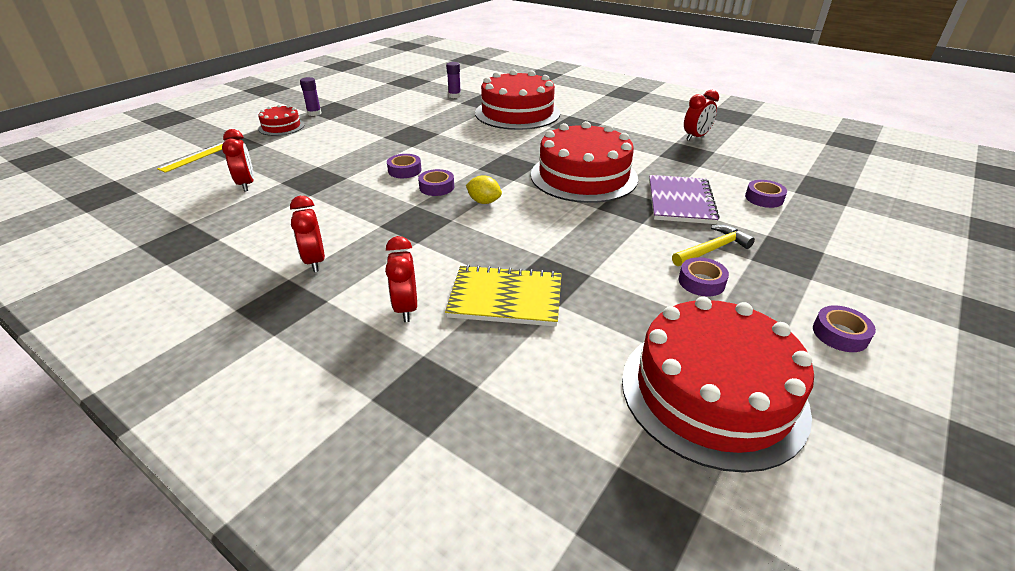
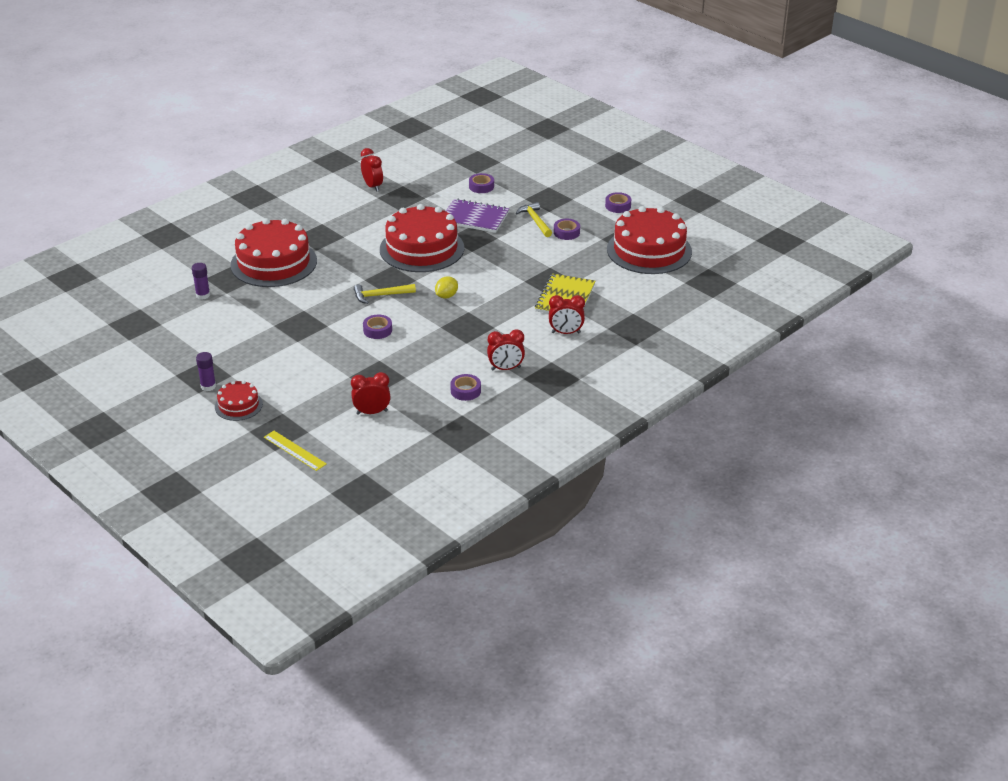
camera: 80 degrees left, 0 degrees up
purple tape [418,169,454,196] -> purple tape moved to [450,374,481,401]
none -> yellow hammer [354,284,416,304]

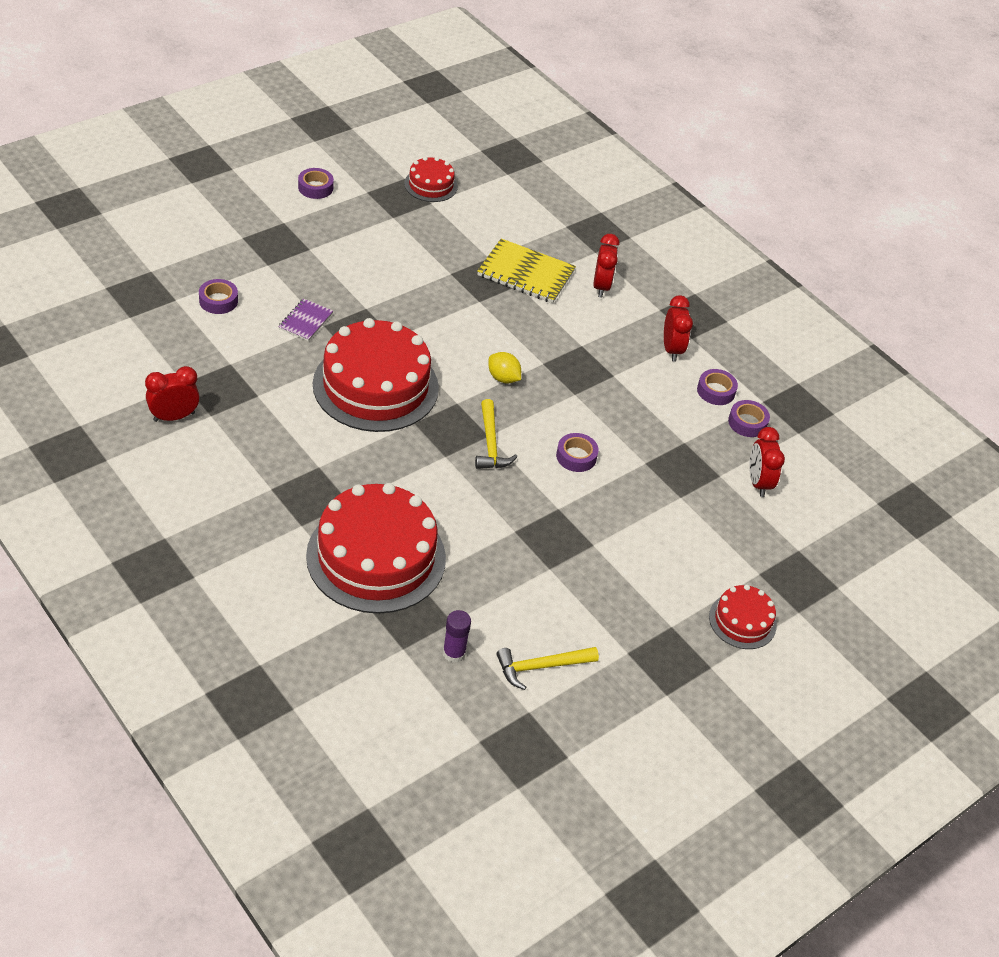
camera: 90 degrees left, 10 degrees up
purple glue stick [196,352,216,391] -> none
yellow ruler [264,431,327,471] -> none
purple notebook [446,199,509,233] -> purple notebook [278,299,333,341], size x0.56
yellow hammer [516,202,552,237] -> yellow hammer moved to [497,647,599,690]
purple tape [554,219,580,240] -> purple tape moved to [728,400,770,437]
red cake [607,206,692,274] -> red cake [404,157,458,202], size x0.49

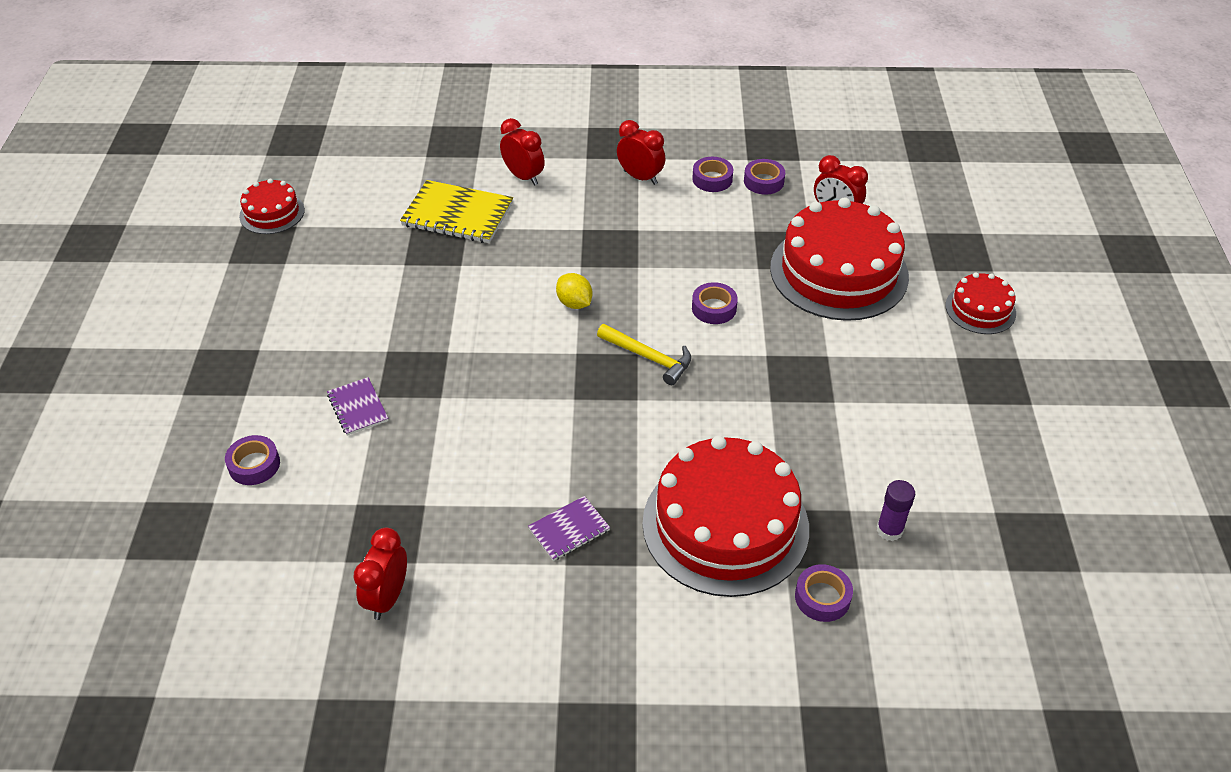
camera: 45 degrees left, 0 degrees up
purple tape [298,168,334,199] -> purple tape moved to [795,564,853,622]
red cake [313,318,439,432] -> red cake moved to [770,197,909,321]
yellow notebook [477,239,576,303] -> yellow notebook turned 45 degrees clockwise [400,180,513,243]
yellow lemon [488,352,521,383] -> yellow lemon turned 60 degrees clockwise [556,273,592,309]
yellow hammer [497,647,599,690] -> none
none -> purple notebook [528,496,610,561]

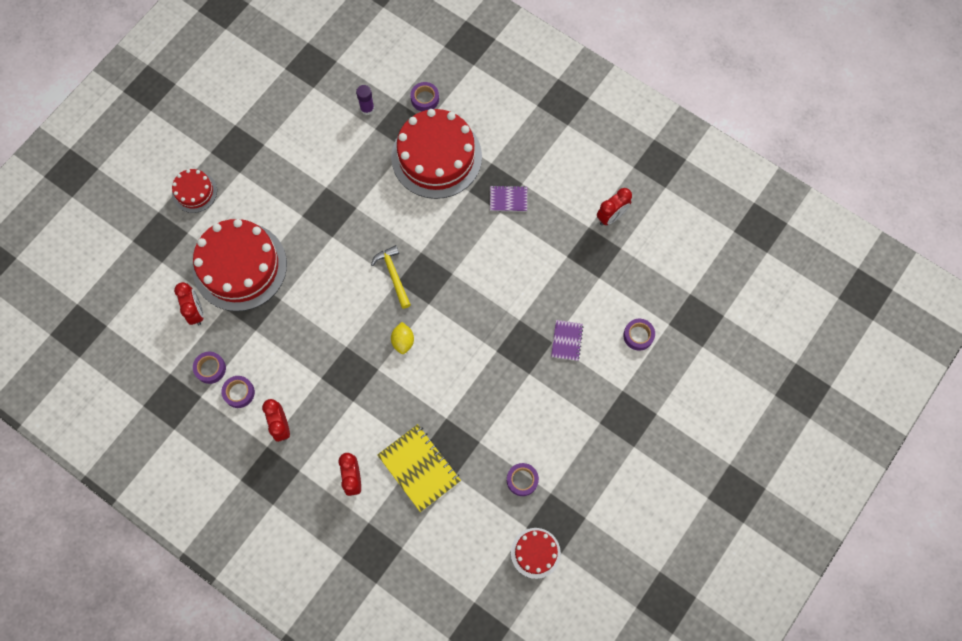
camera: 145 degrees left, 25 degrees up
purple tape [692,282,738,324] -> purple tape moved to [507,463,539,496]

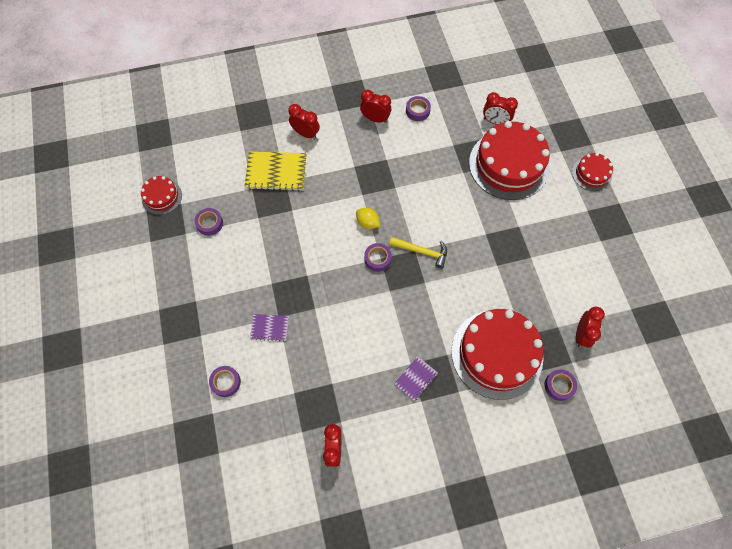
camera: 130 degrees right, 5 degrees down
purple tape [193,352,226,384] -> purple tape moved to [364,243,392,272]
purple glue stick [356,85,374,115] -> red clock [576,307,605,348]
purple notebook [551,320,584,361] -> purple notebook turned 45 degrees counterclockwise [250,314,289,342]

